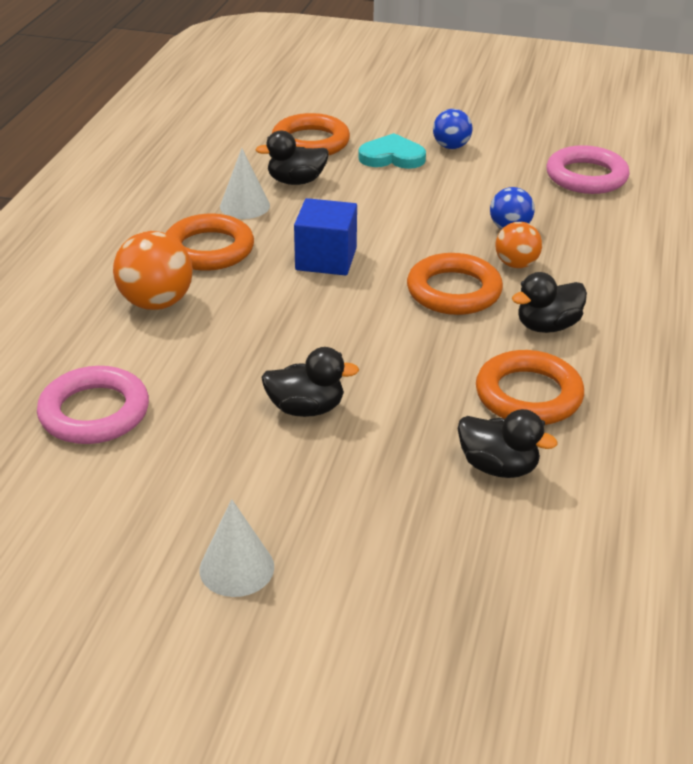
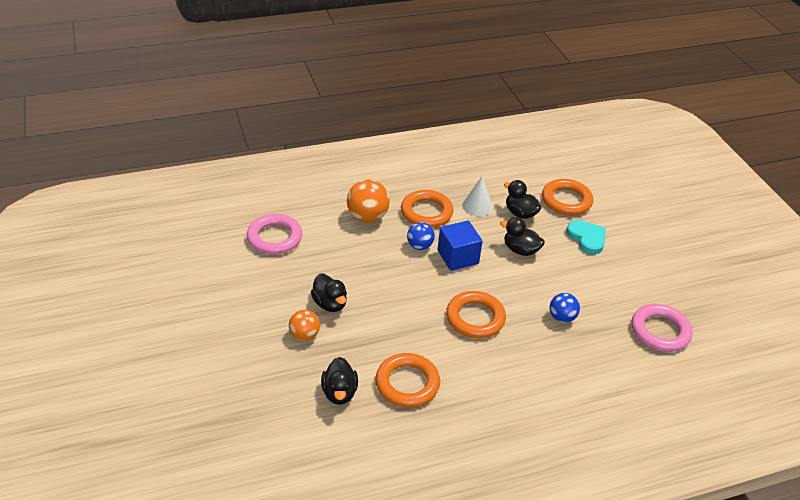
camera: 55 degrees right, 5 degrees up
white cone [199,499,274,597] -> none
blue ball [433,109,472,149] -> blue ball moved to [407,222,435,250]
orange ball [495,222,542,268] -> orange ball moved to [289,310,320,341]
black duck [512,272,587,333] -> black duck moved to [500,217,545,256]

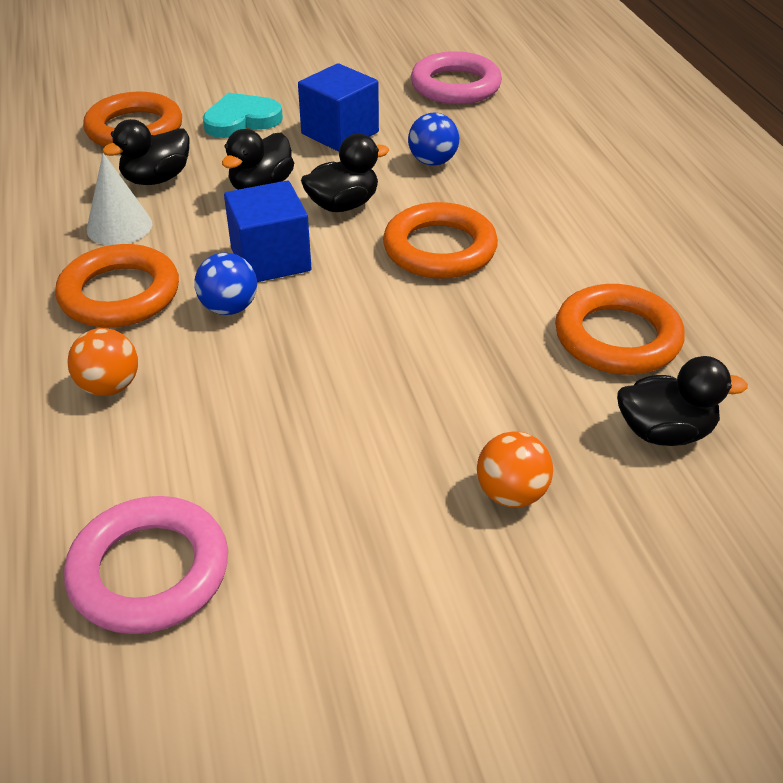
camera: 85 degrees left, 0 degrees up
black duck [311,273,347,312] -> black duck moved to [301,134,389,212]
orange ball [347,179,390,223] -> orange ball [67,328,138,396], size x0.63
none -> blue cube [298,63,379,152]

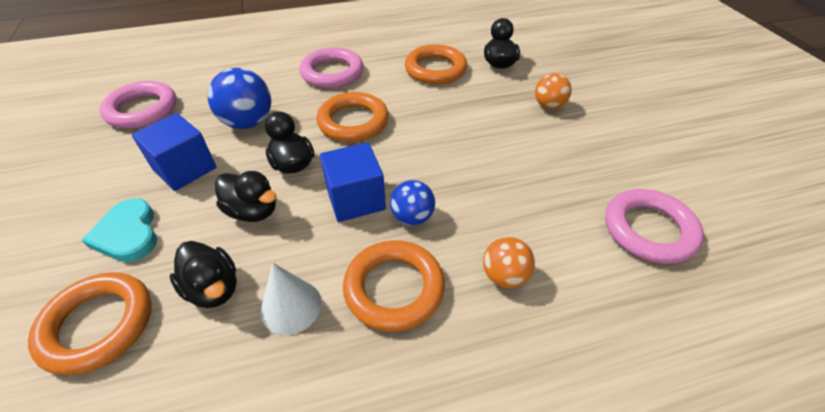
camera: 90 degrees left, 5 degrees up
blue ball [408,113,459,166] -> blue ball [208,68,271,129], size x1.59
none -> pink ring [300,47,363,88]

